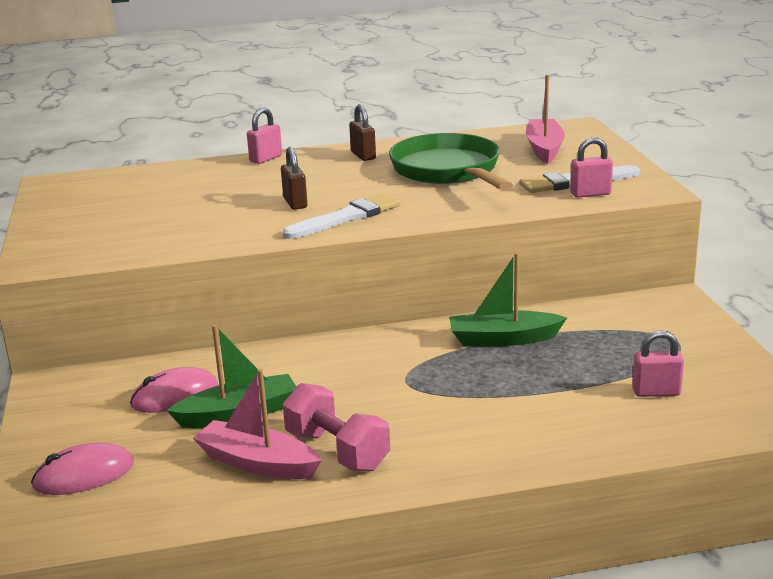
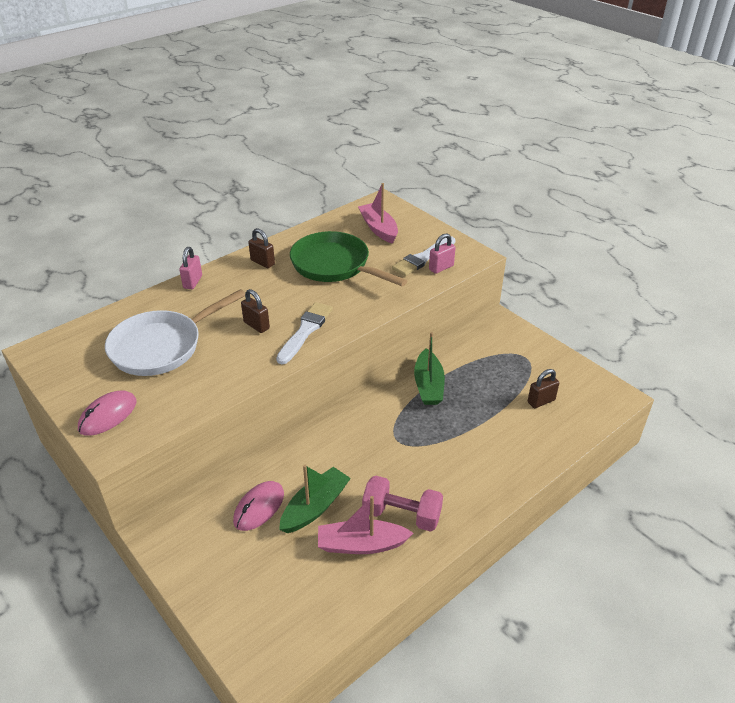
camera: 30 degrees left, 15 degrees up
pink mouse [31,442,134,495] -> pink mouse moved to [78,391,137,436]
green boat [449,253,567,346] -> green boat turned 60 degrees counterclockwise [414,332,445,405]
pink padlock [632,330,684,397] -> brown padlock [528,369,559,408]
none -> white pan [105,289,245,376]

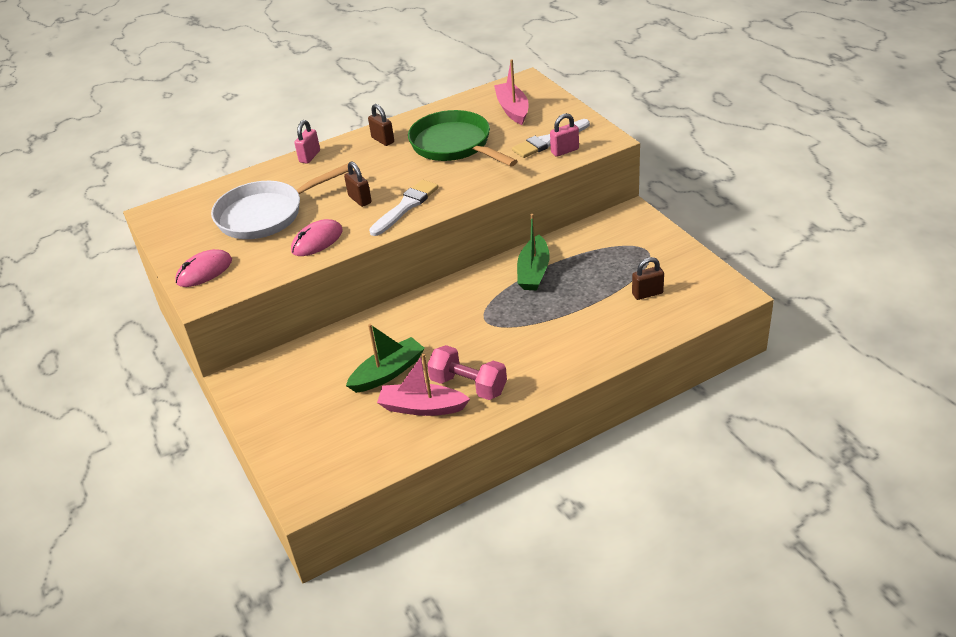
camera: 15 degrees right, 0 degrees up
pink mouse [233,481,284,531] -> pink mouse moved to [291,219,343,256]

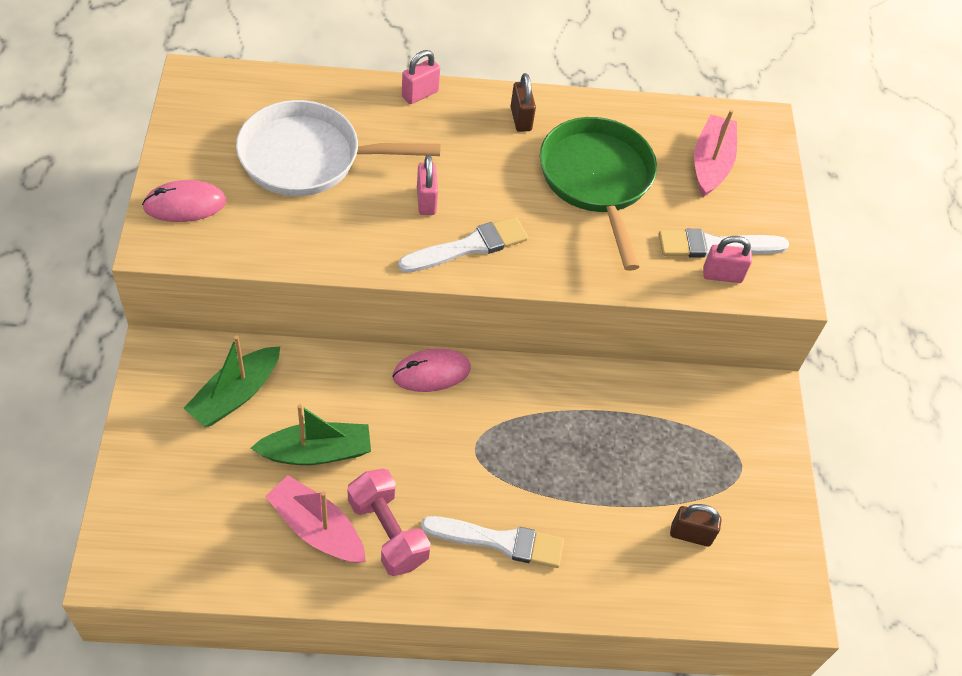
camera: 20 degrees right, 15 degrees up
pink mouse [291,219,343,256] -> pink mouse moved to [392,348,471,392]
brown padlock [344,161,372,207] -> pink padlock [417,155,438,215]
green boat [517,214,550,290] -> green boat moved to [184,335,280,427]
none -> white brush [421,516,564,568]

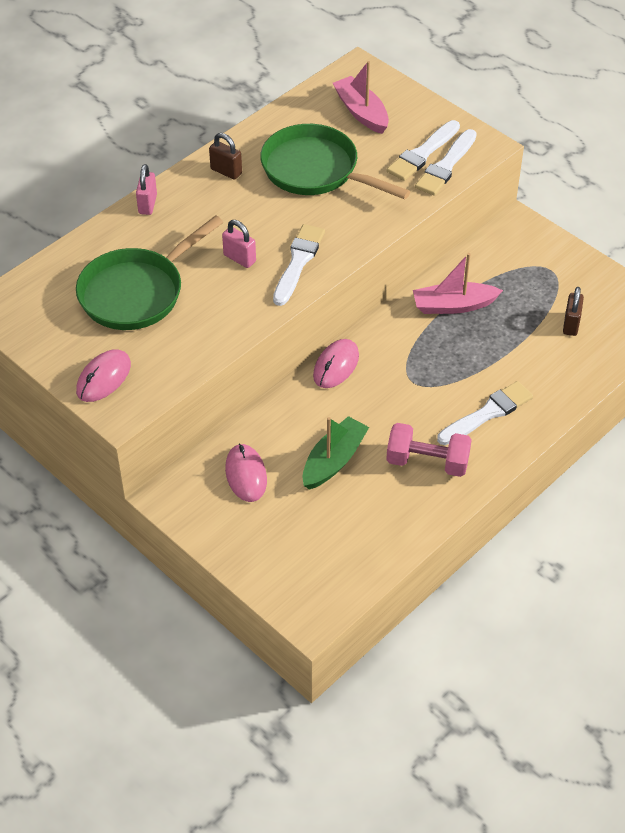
camera: 40 degrees left, 5 degrees down
green boat [184,335,280,427] -> pink mouse [225,443,267,502]
white pan [236,100,441,196] -> green pan [76,215,223,330]
pink boat [265,475,366,563] -> pink boat moved to [413,253,503,314]
brown padlock [670,504,722,547] -> brown padlock turned 45 degrees counterclockwise [563,287,584,336]
pink padlock [703,236,752,283] -> white brush [415,129,477,196]

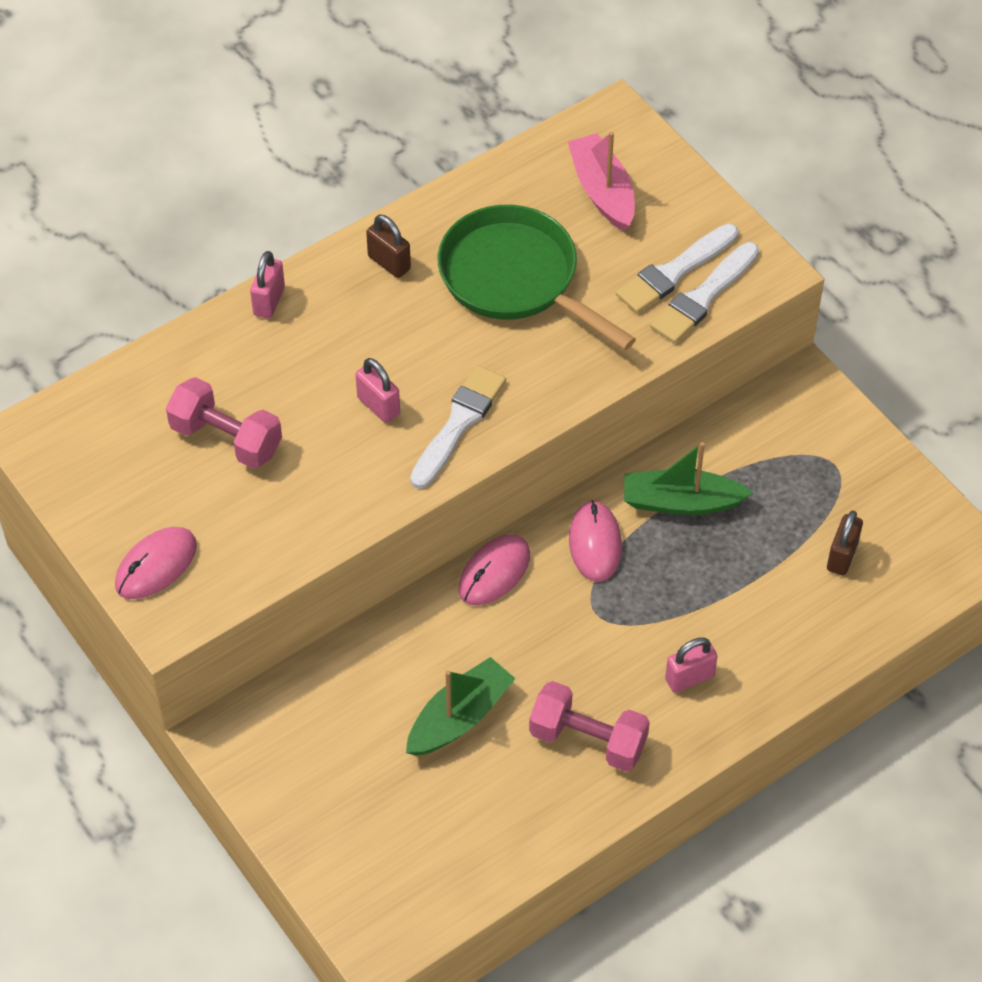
camera: 10 degrees right, 5 degrees up
green pan [76,215,223,330] -> pink dumbbell [166,377,282,469]
pink mouse [225,443,267,502] -> pink mouse moved to [569,500,622,582]
pink boat [413,253,503,314] -> green boat [624,442,754,515]
white brush [437,381,533,445] -> pink padlock [665,637,718,693]

